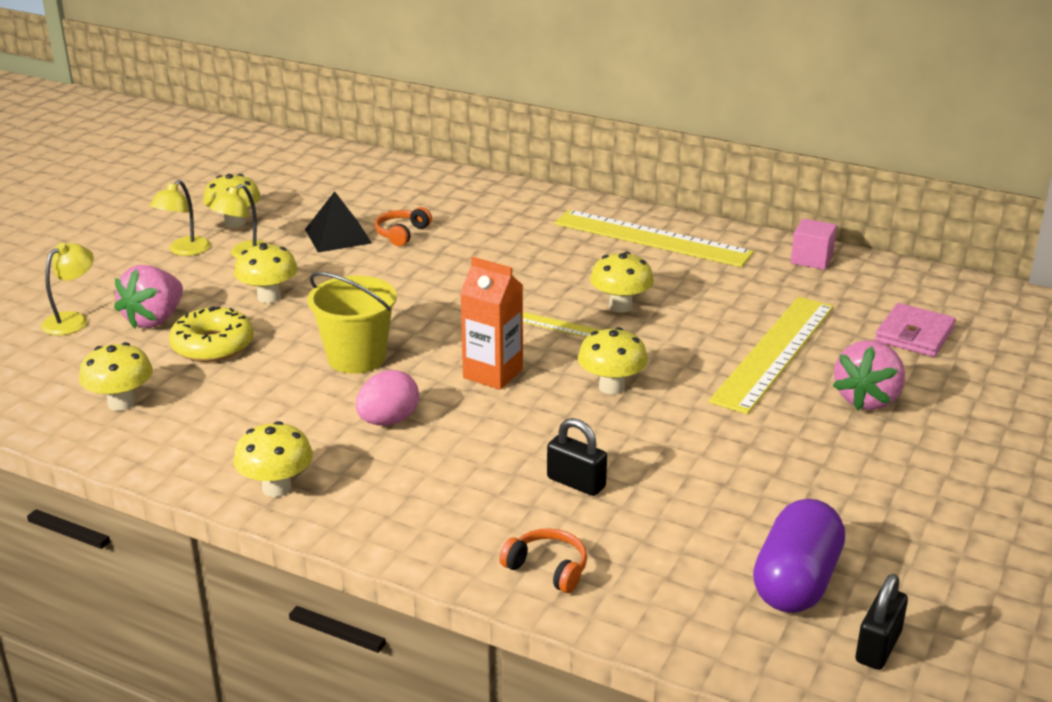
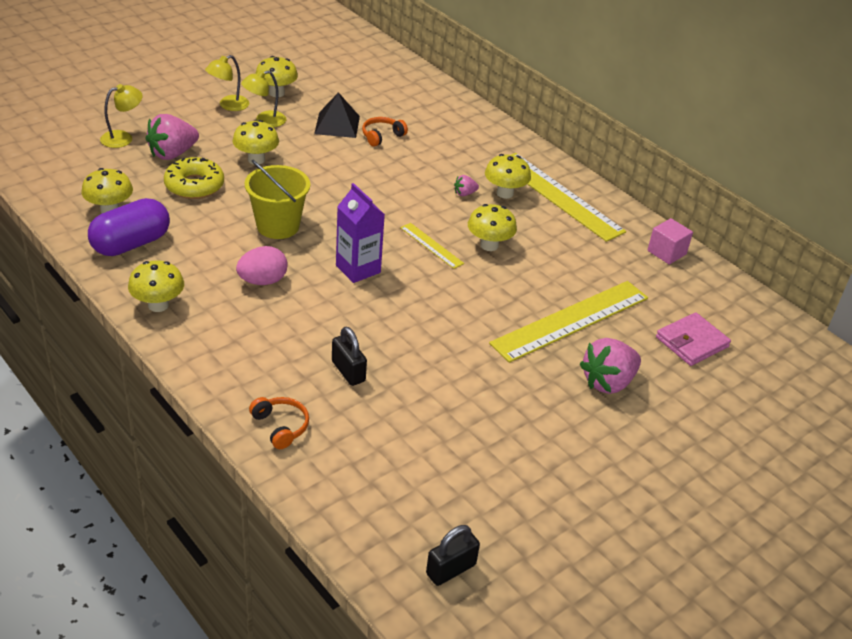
camera: 20 degrees right, 10 degrees up
orange carton [460,257,523,390] -> purple carton [336,183,385,283]
yellow mushroom [578,327,648,395] -> yellow mushroom moved to [485,154,531,199]
purple capsule [753,499,845,613] -> purple capsule moved to [88,198,170,256]
none -> pink strawberry [454,175,479,196]

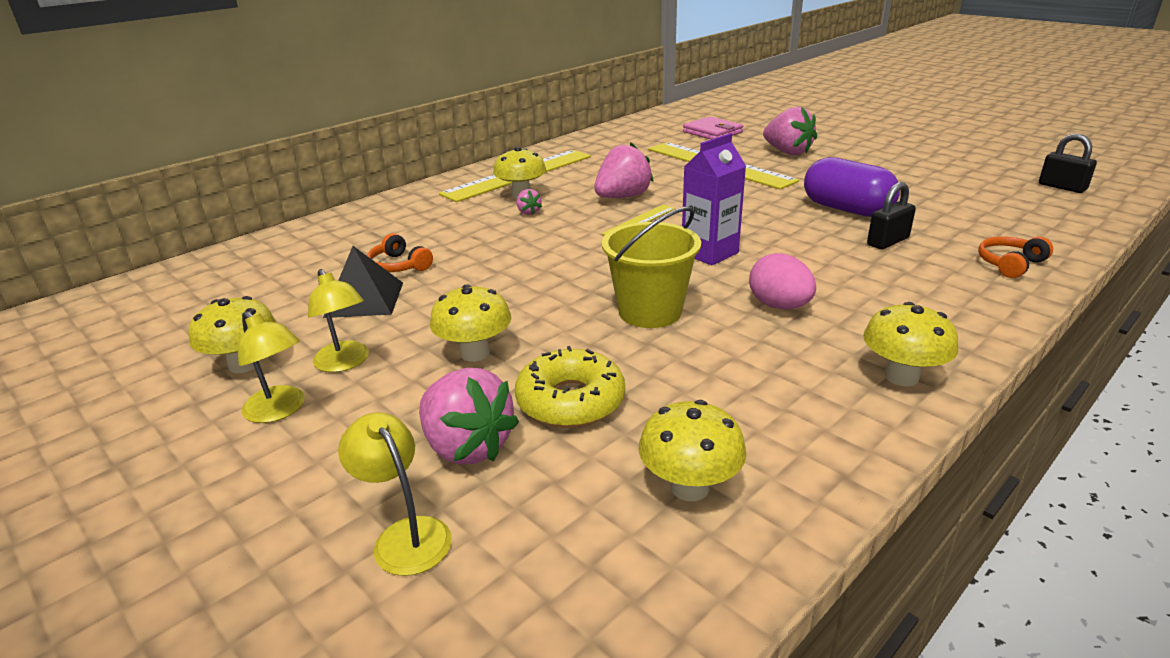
camera: 90 degrees left, 10 degrees down
purple capsule [88,198,170,256] -> purple capsule moved to [804,157,900,217]
yellow mushroom [468,204,517,251] -> pink strawberry [594,143,654,198]
pink cube [647,218,693,264] -> none

